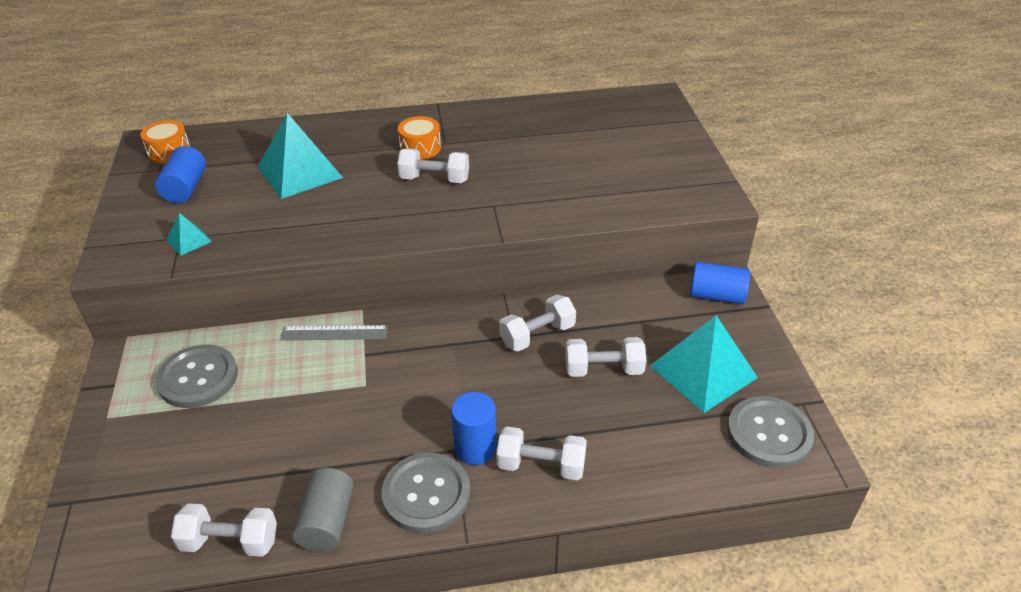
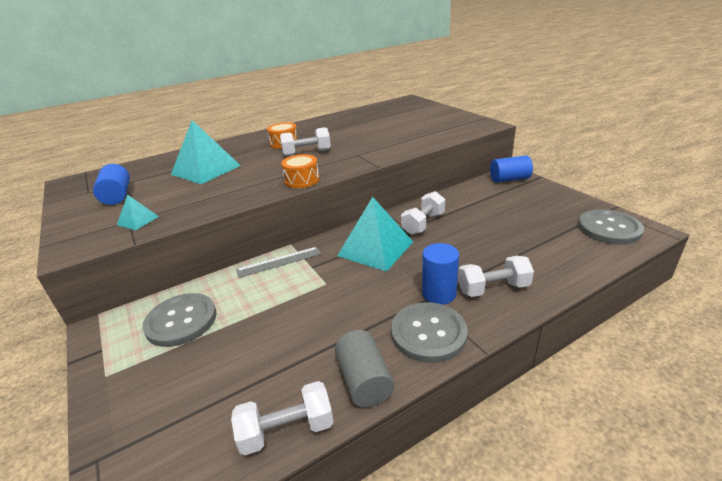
camera: 20 degrees left, 10 degrees down
orange drum [140,120,190,164] -> orange drum moved to [281,154,319,188]
white dumbbell [565,337,646,377] -> none
turquoise pyramid [650,316,758,413] -> turquoise pyramid moved to [337,197,413,272]

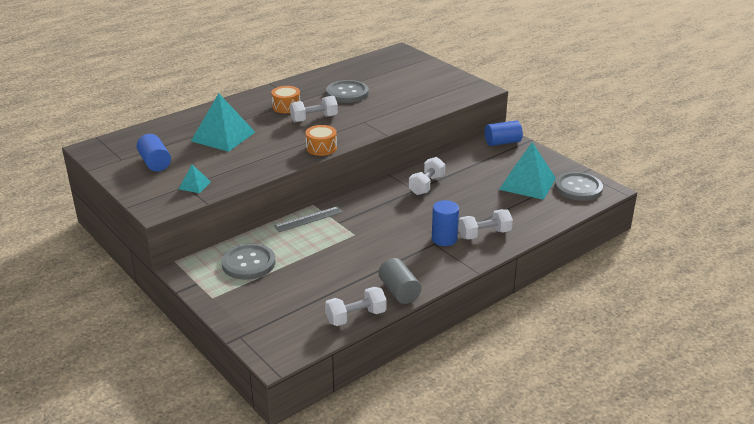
camera: 10 degrees left, 0 degrees up
turquoise pyramid [337,197,413,272] -> turquoise pyramid moved to [499,142,556,200]
grey button [391,302,468,363] -> grey button moved to [326,80,369,103]

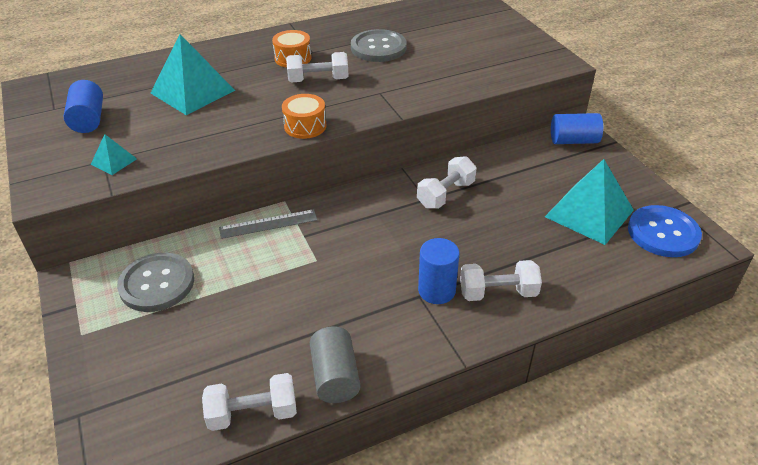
camera: 15 degrees right, 10 degrees up
grey button [555,172,603,201] -> blue button [628,205,702,257]

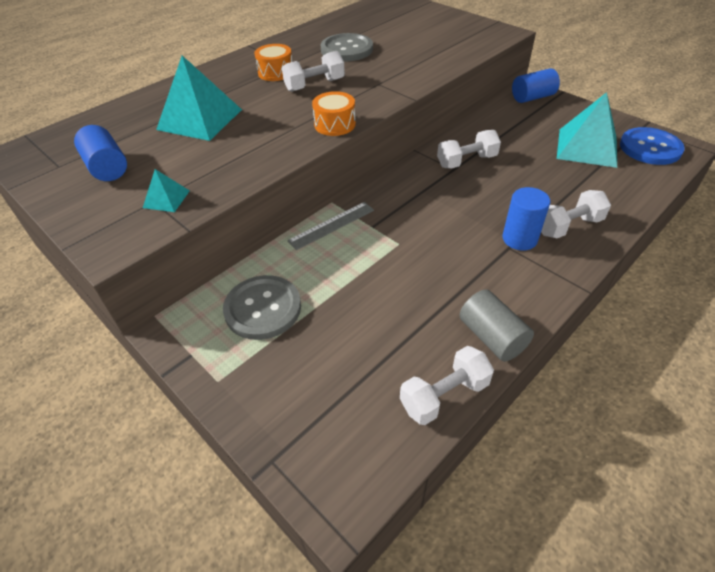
camera: 20 degrees left, 5 degrees up
white dumbbell [417,156,477,208] -> white dumbbell turned 45 degrees clockwise [437,130,501,169]

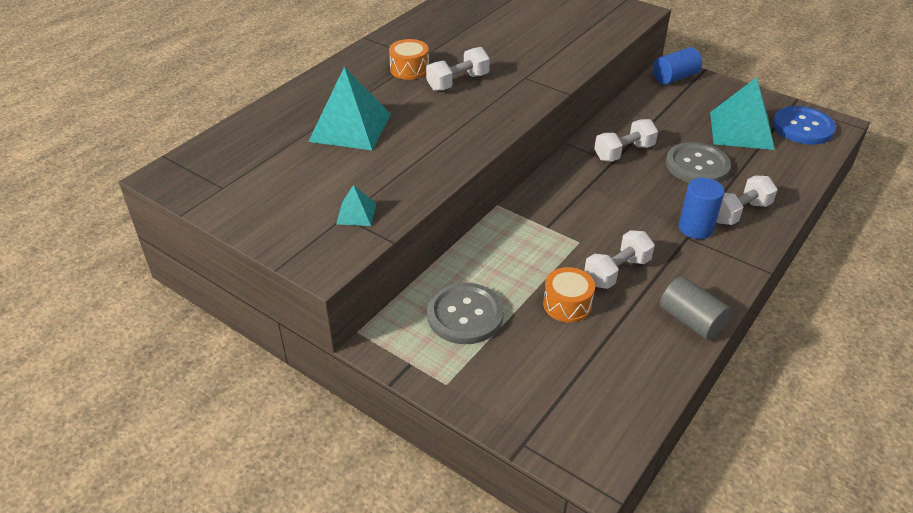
camera: 10 degrees left, 5 degrees down
blue cylinder [74,125,127,181] -> none
grey ruler [287,202,374,250] -> none
orange drum [312,91,356,136] -> orange drum moved to [543,267,595,323]
grey button [320,33,373,61] -> grey button moved to [666,142,731,183]
white dumbbell [400,346,494,425] -> white dumbbell moved to [584,230,655,289]

